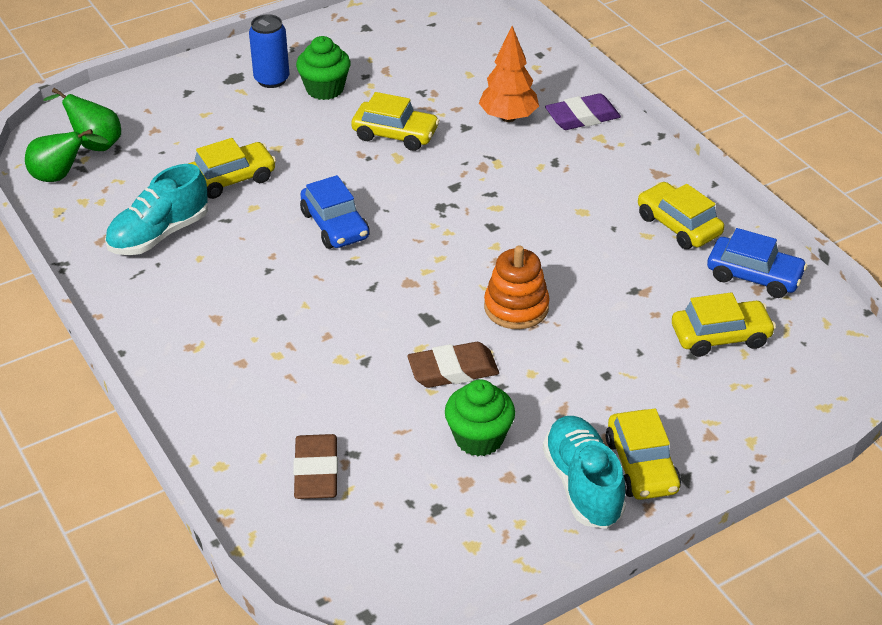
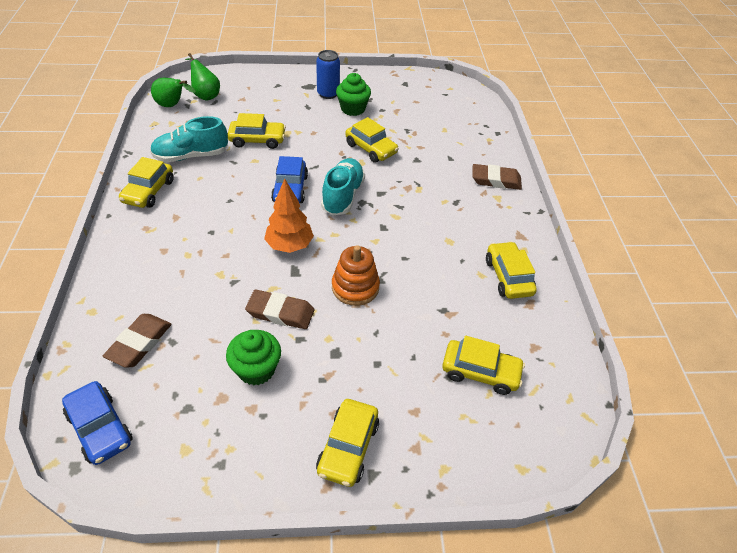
camera: 25 degrees right, 5 degrees up
orange tree [479,26,539,122] -> orange tree moved to [264,179,314,253]
turquoise shoe [543,416,626,529] -> turquoise shoe moved to [321,158,365,215]
purple eraser [545,93,621,130] -> brown eraser [472,164,522,190]
blue car [707,228,808,298] -> blue car moved to [62,381,133,465]
none -> yellow car [119,157,174,208]

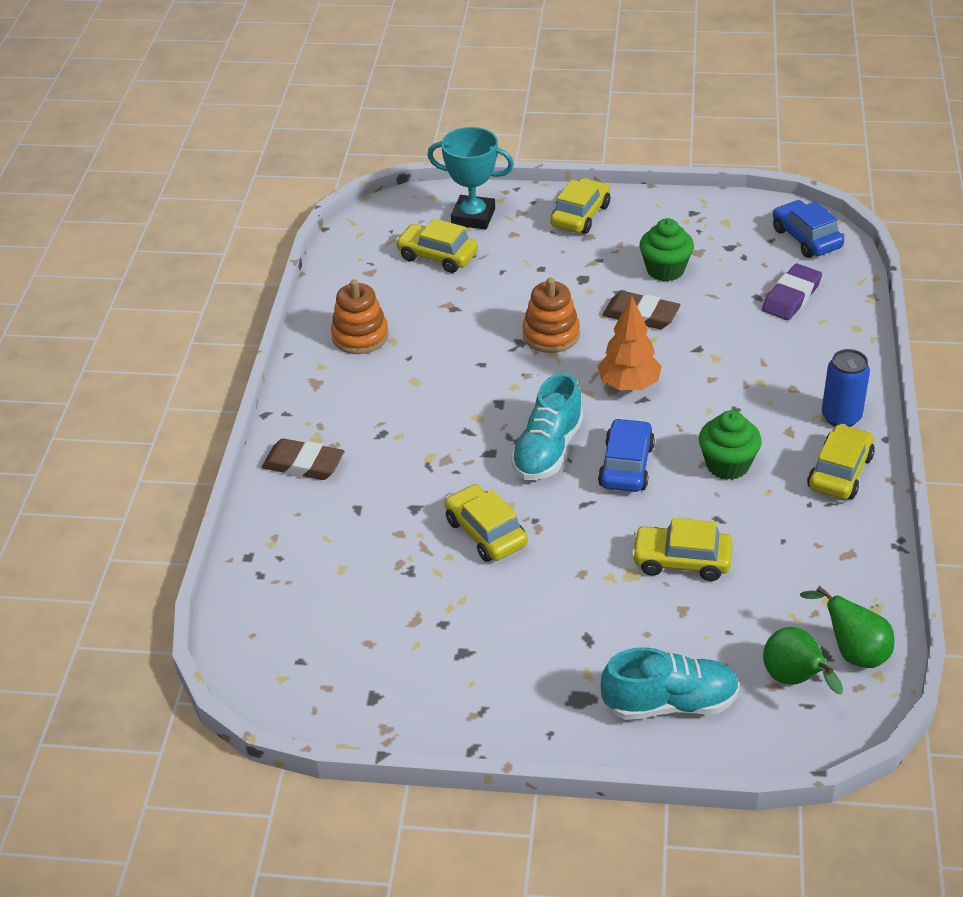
camera: 165 degrees left, 5 degrees down
brown eraser [103,314,172,368] -> purple eraser [762,264,822,320]
turquoise shoe [150,116,228,162] -> turquoise shoe moved to [601,647,740,720]
blue can [316,50,340,99] -> blue can moved to [822,349,870,427]
green cupcake [336,73,371,116] -> green cupcake moved to [699,410,762,480]
yellow car [486,241,537,299] -> orange stacking toy [331,279,389,354]
none -> turquoise trophy [427,127,514,229]

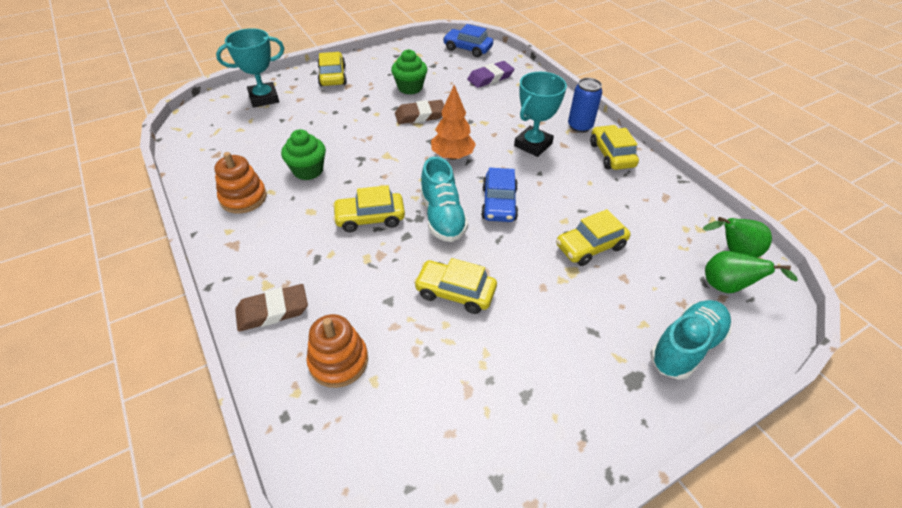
camera: 40 degrees left, 5 degrees up
yellow car [396,218,478,273] -> yellow car moved to [332,185,405,232]
orange stacking toy [522,278,580,353] -> orange stacking toy moved to [306,314,368,388]
blue car [598,418,655,492] -> blue car turned 150 degrees counterclockwise [481,168,518,222]
green cupcake [699,410,762,480] -> green cupcake moved to [281,129,326,180]
purple eraser [762,264,822,320] -> purple eraser turned 60 degrees clockwise [467,61,514,88]
none -> turquoise trophy [514,72,567,157]

